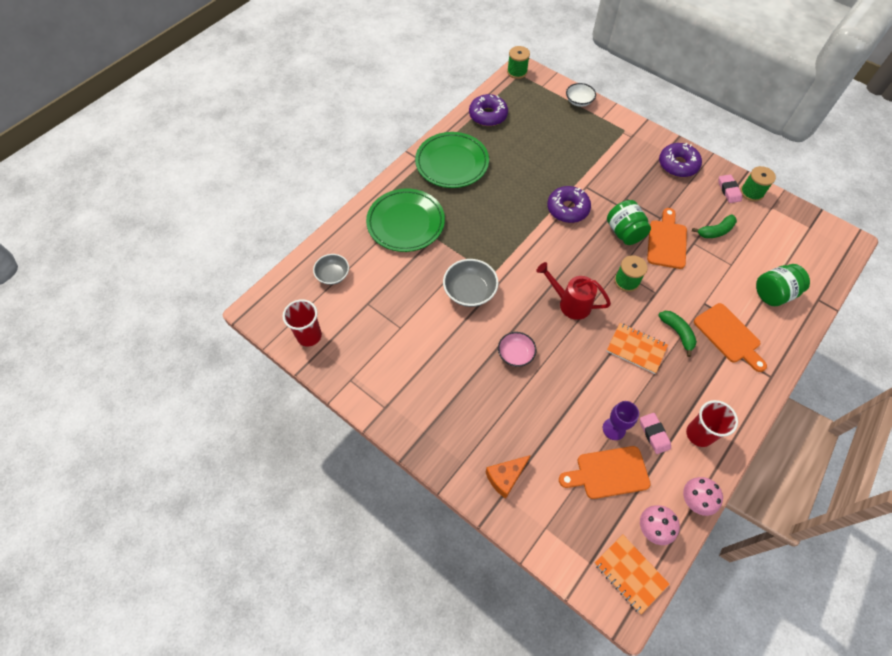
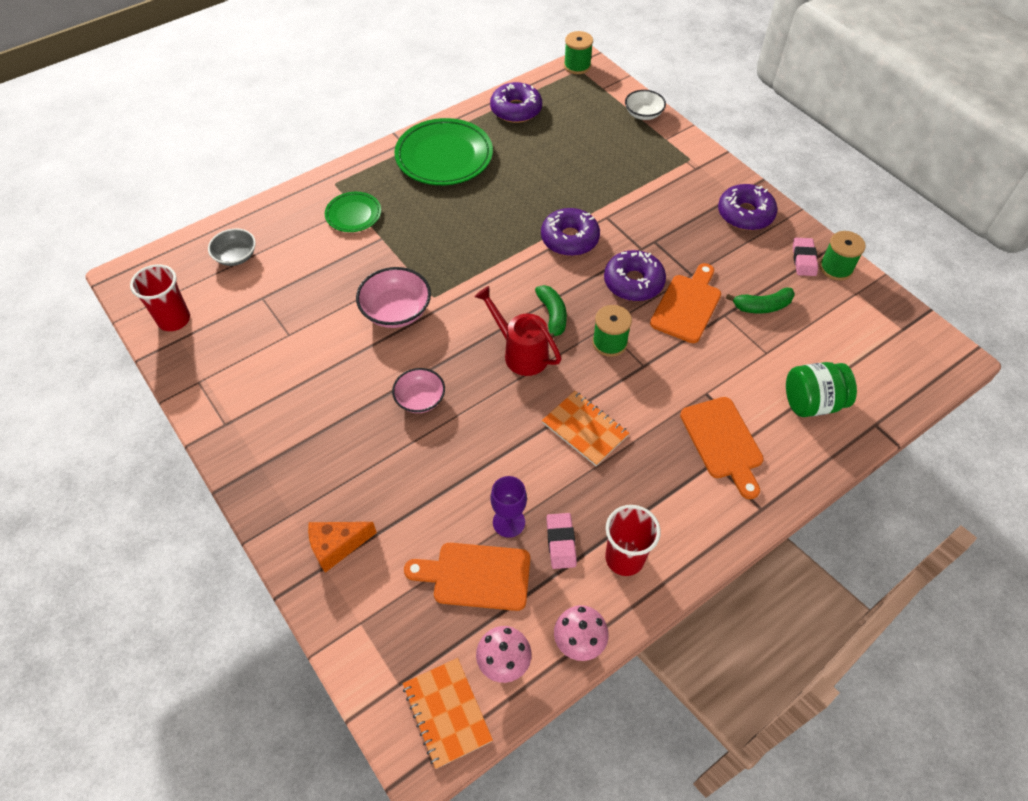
camera: 15 degrees right, 5 degrees down
green plate [366,189,445,252] -> green plate [325,192,381,232], size x0.54
grey bowl [443,259,499,307] -> pink bowl [356,267,431,328]
green jar [607,200,651,245] -> purple donut [604,250,666,301]
green banana [658,311,697,357] -> green banana moved to [535,285,567,338]

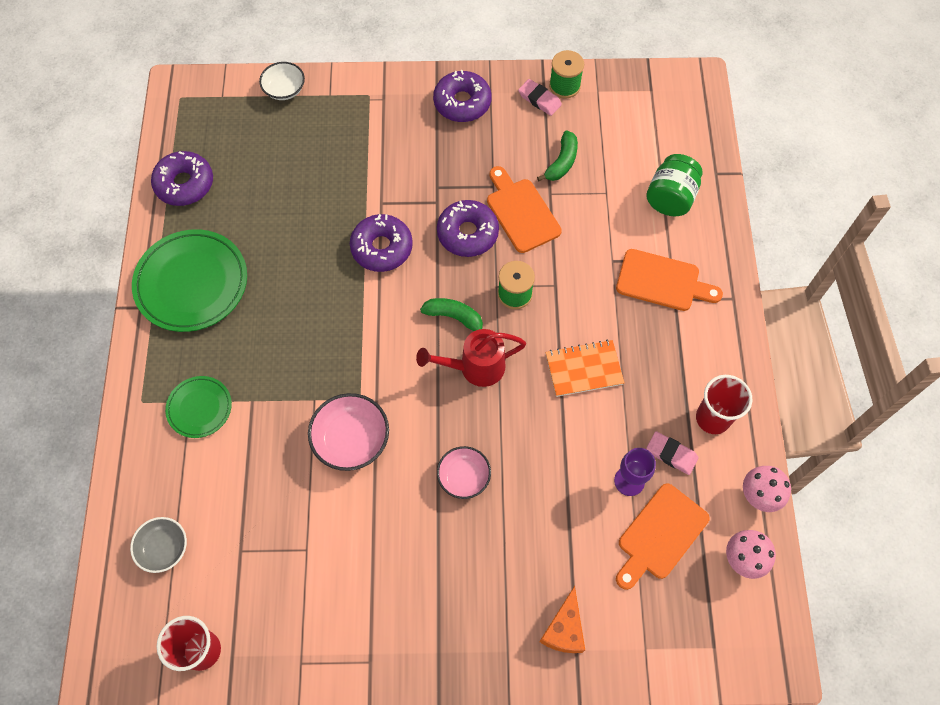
camera: 55 degrees left, 10 degrees up
orange notebook [403,658,493,769] -> none
green spool [564,31,593,74] -> none

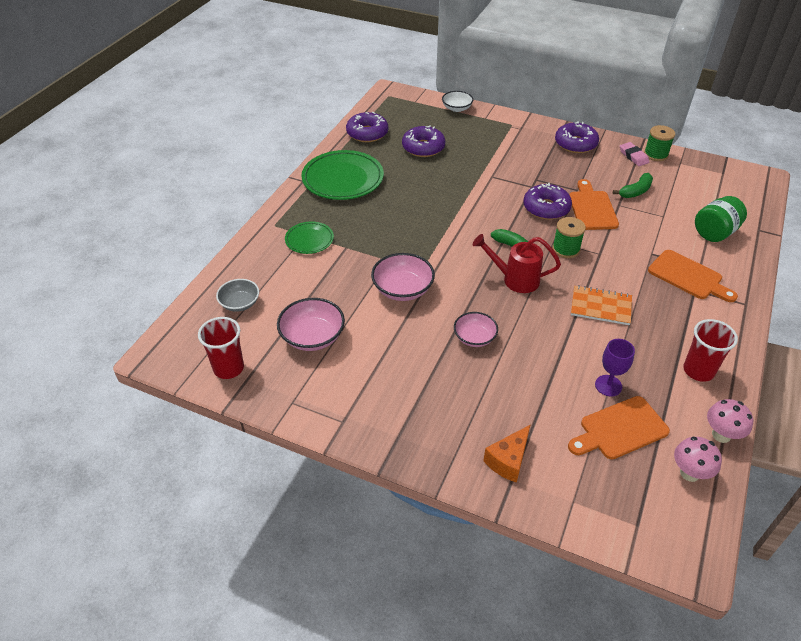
camera: 25 degrees right, 20 degrees down
purple donut [350,214,413,272] -> purple donut moved to [402,125,445,157]
pink eraser [646,431,698,475] -> none
none -> pink bowl [277,298,345,351]

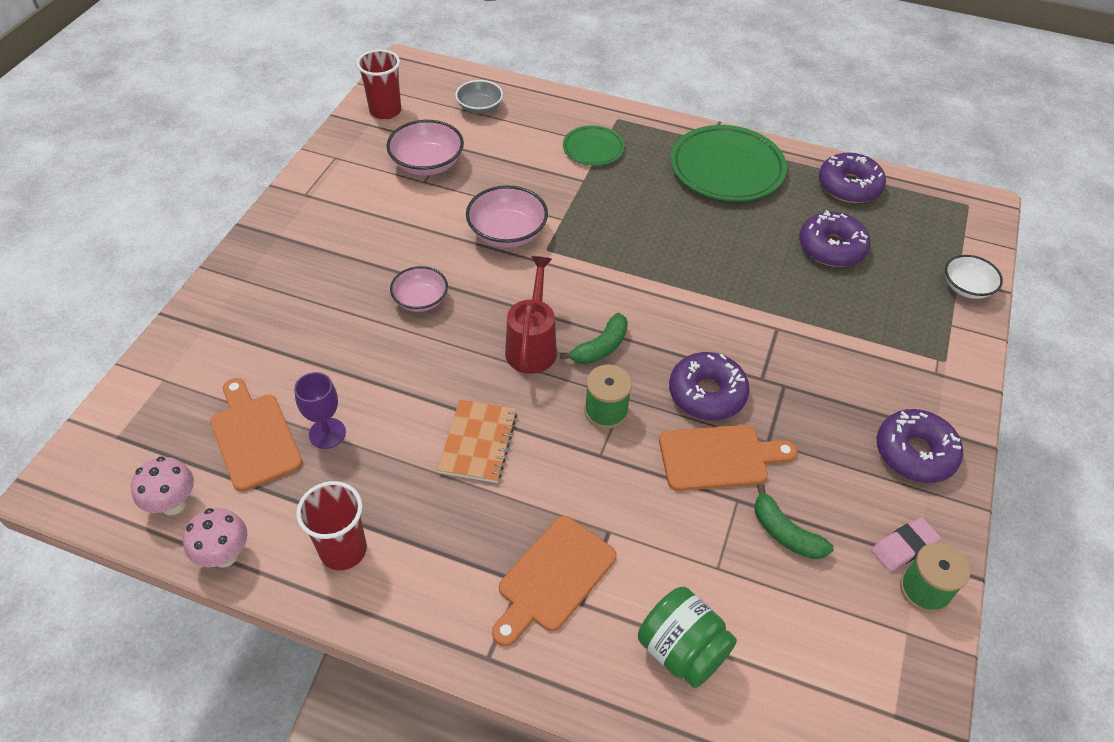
camera: 85 degrees right, 5 degrees up
orange cheese [484,424,531,483] -> none

